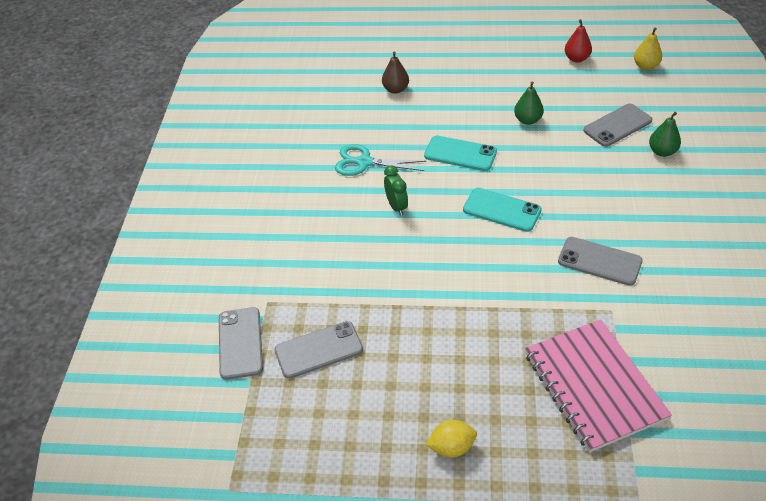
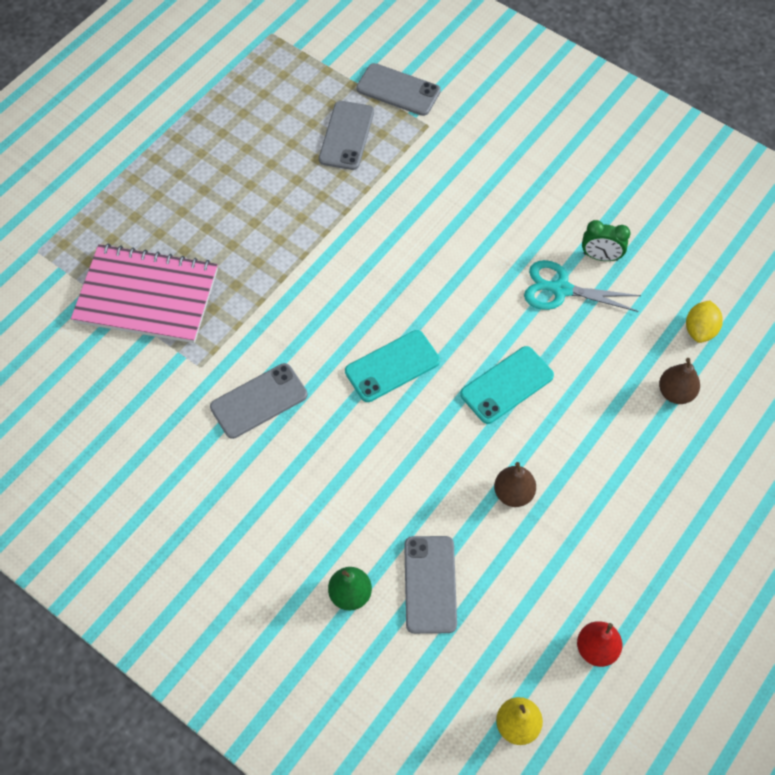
camera: 120 degrees right, 15 degrees up
turquoise scissors [335,144,427,176] -> turquoise scissors turned 120 degrees counterclockwise [524,260,641,312]
green clock [384,165,408,216] -> green clock moved to [582,220,631,261]
yellow lemon [426,420,477,457] -> yellow lemon moved to [686,300,723,343]
green pear [514,81,544,125] -> brown pear [494,462,536,507]

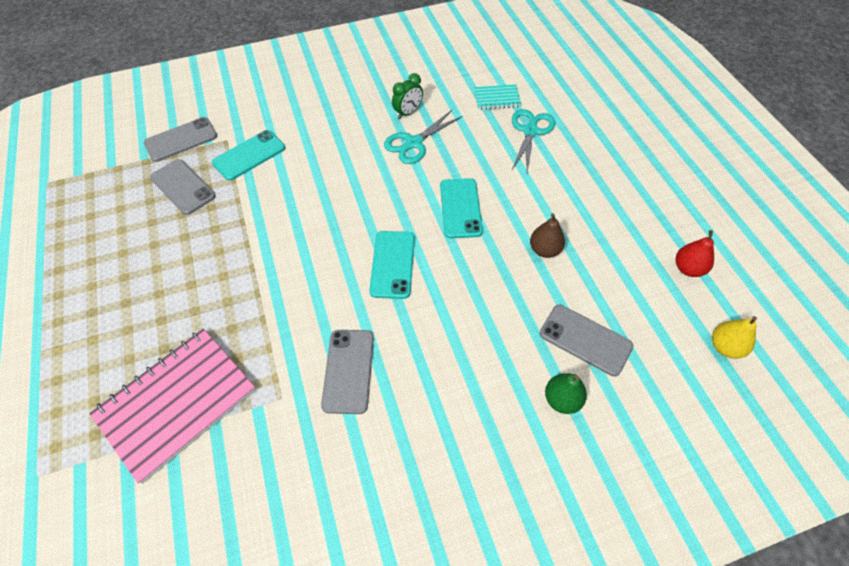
camera: 55 degrees left, 5 degrees down
brown pear [659,358,700,404] -> turquoise scissors [512,109,556,173]
yellow lemon [686,300,723,343] -> turquoise notebook [474,84,522,110]
none -> turquoise phone [212,130,285,181]

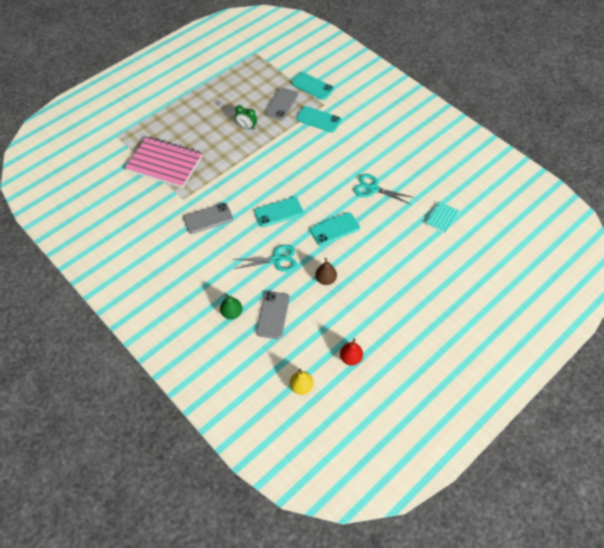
camera: 65 degrees right, 0 degrees up
grey phone [144,117,217,162] -> turquoise phone [292,72,334,100]
green clock [392,73,423,119] -> green clock moved to [235,105,257,130]
turquoise notebook [474,84,522,110] -> turquoise notebook turned 60 degrees clockwise [425,201,459,233]
turquoise scissors [512,109,556,173] -> turquoise scissors moved to [234,245,297,272]

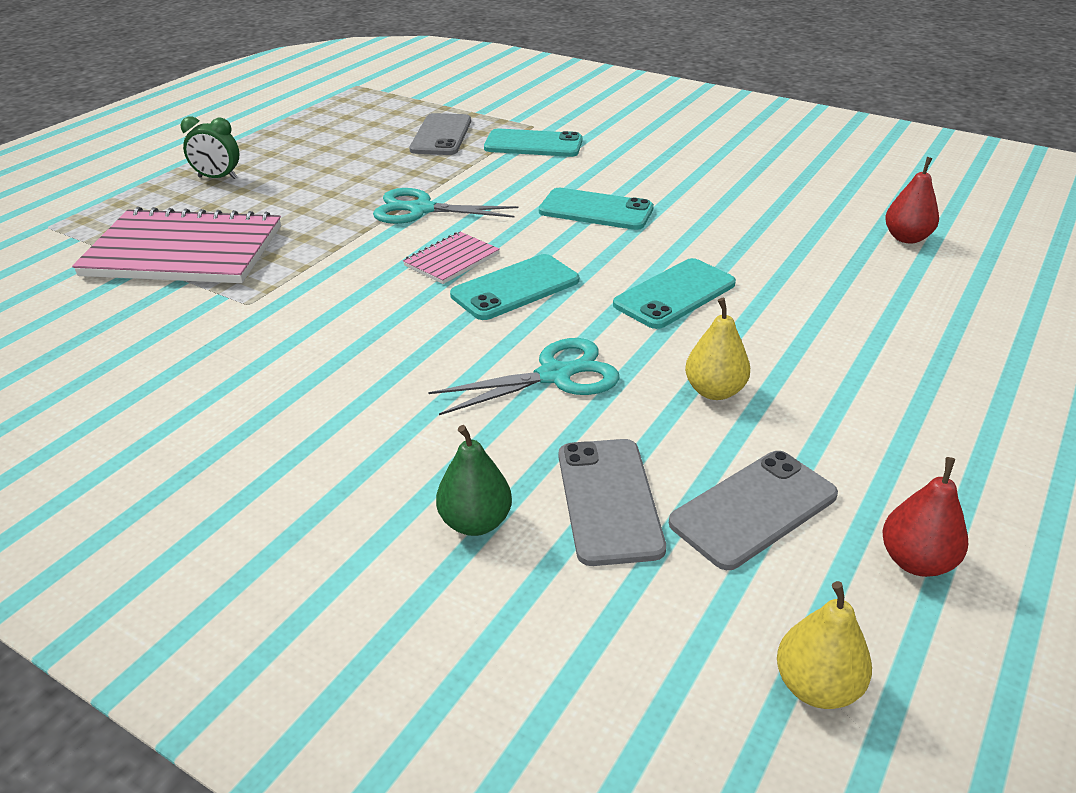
camera: 15 degrees left, 20 degrees down
grey phone [183,203,233,234] -> grey phone moved to [669,451,838,570]
green clock [235,105,257,130] -> green clock moved to [180,116,239,179]
turquoise phone [292,72,334,100] -> turquoise phone moved to [539,188,654,230]
brown pear [315,258,337,285] -> yellow pear [685,298,750,400]
turquoise scissors [354,174,414,204] -> turquoise scissors moved to [373,188,518,224]
turquoise notebook [425,201,459,233] -> red pear [885,157,939,243]
none -> pink notebook [403,232,500,284]

